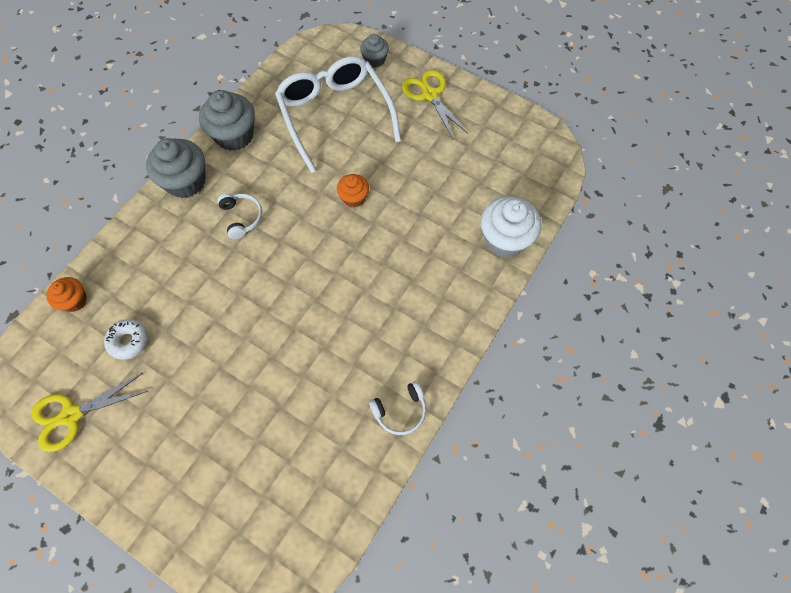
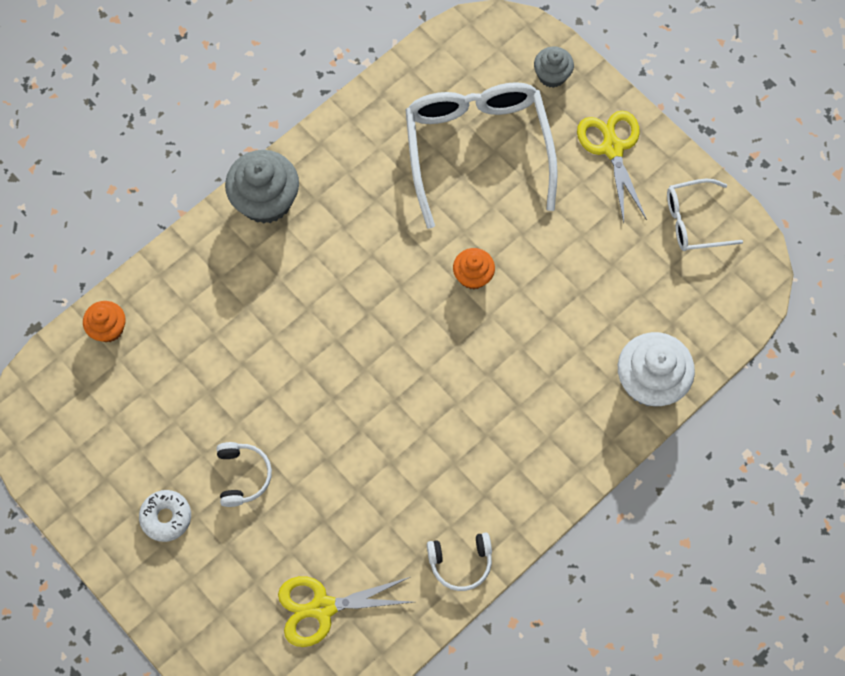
camera: 15 degrees right, 5 degrees up
yellow scissors [31,373,148,452] -> yellow scissors moved to [278,576,413,647]
white donut [104,319,148,360] -> white donut moved to [139,490,191,542]
grey cupcake [199,90,255,151] -> none
white headphones [217,193,263,239] -> white headphones moved to [216,442,272,507]
none -> white glasses [667,179,743,251]

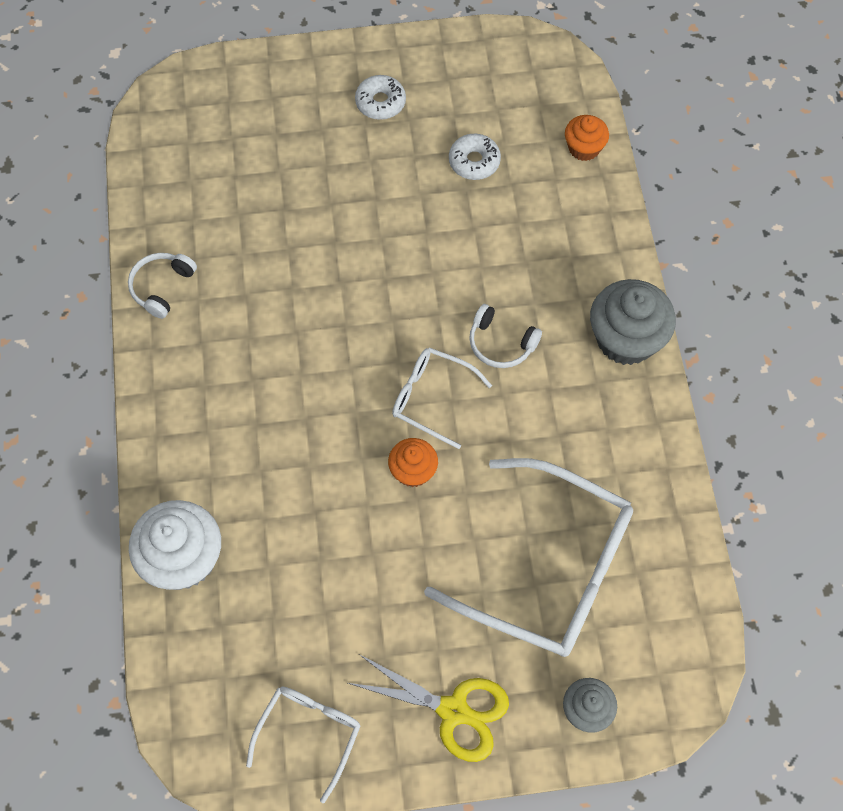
camera: 125 degrees right, 5 degrees down
white headphones [216,442,272,507] -> white headphones moved to [469,304,542,368]
yellow scissors [278,576,413,647] -> none
none -> white glasses [392,347,492,449]
none -> white donut [449,134,501,180]

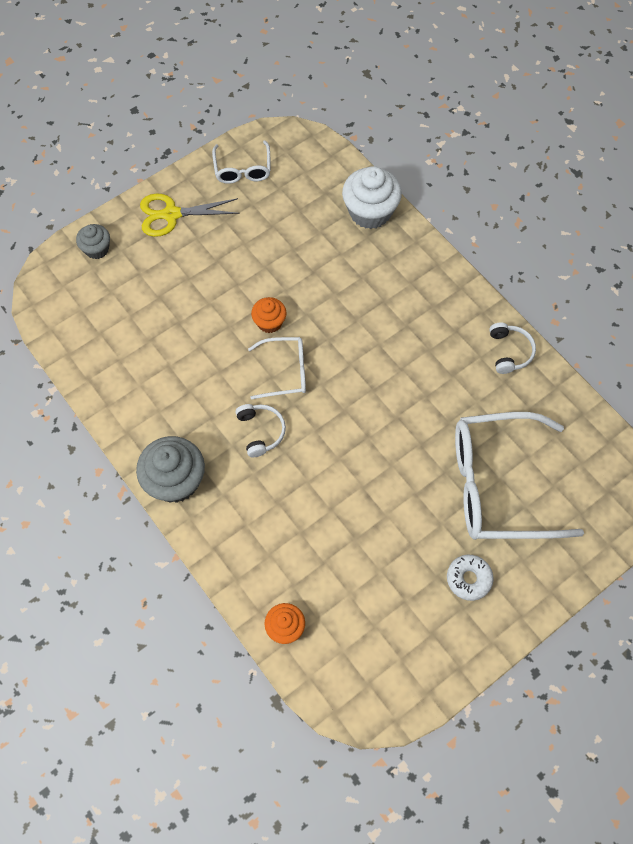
camera: 150 degrees right, 0 degrees up
white glasses [424,458,633,657] -> white glasses moved to [455,412,584,540]
white donut [449,134,501,180] -> none
white headphones [469,304,542,368] -> white headphones turned 75 degrees clockwise [235,404,286,458]

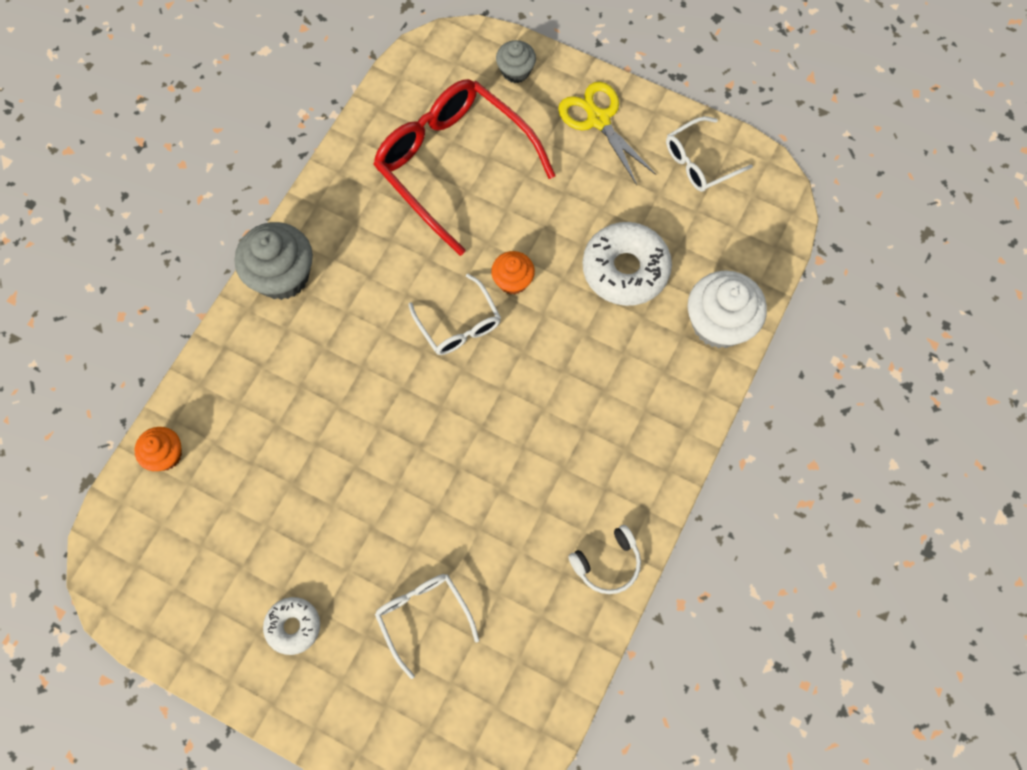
camera: 65 degrees right, 5 degrees up
white headphones [235,404,286,458] -> none
white glasses [455,412,584,540] -> white glasses [375,574,479,679], size x0.51
none -> red glasses [373,79,555,256]
none -> white donut [582,222,672,306]

